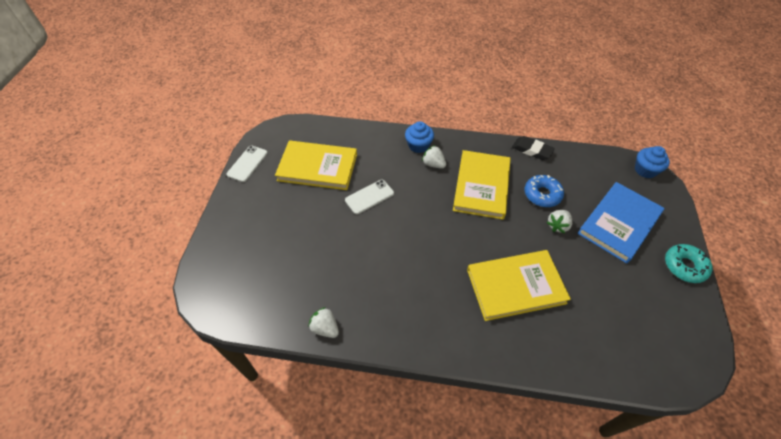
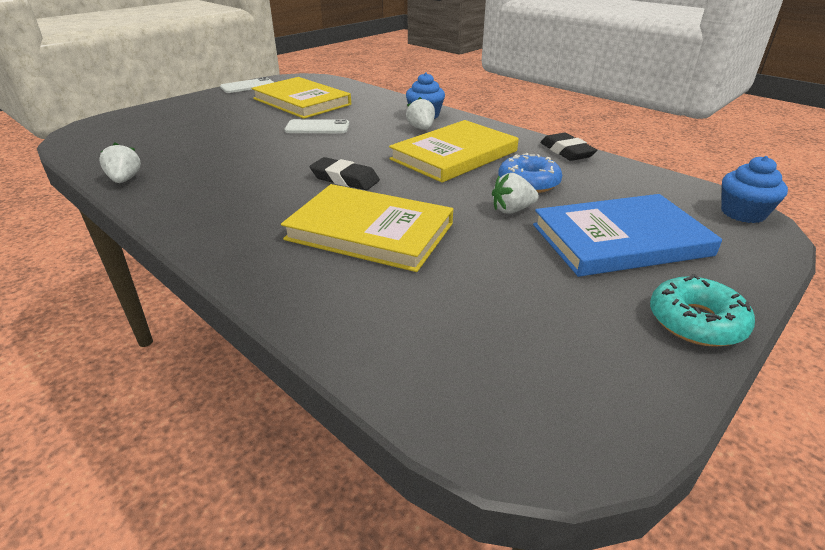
camera: 35 degrees right, 20 degrees down
none -> black eraser [310,157,380,190]

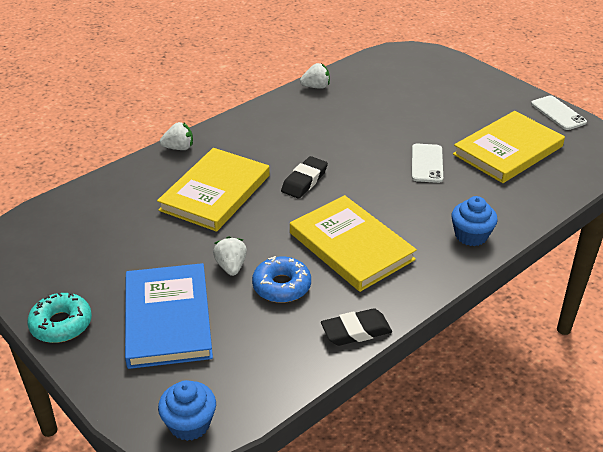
camera: 95 degrees right, 5 degrees up
white strawberry [406,97,435,130] -> white strawberry moved to [160,122,193,150]

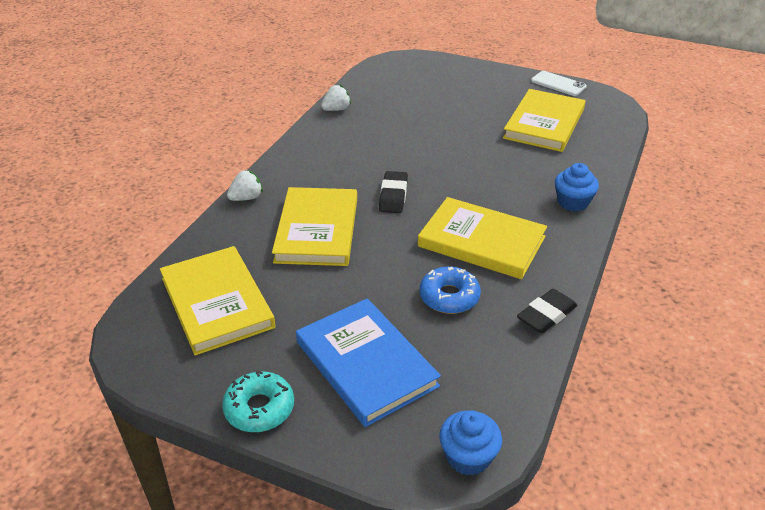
camera: 25 degrees left, 0 degrees up
white strawberry [213,236,247,276] -> none
white phone [412,144,443,183] -> none
none -> yellow book [160,246,275,355]

